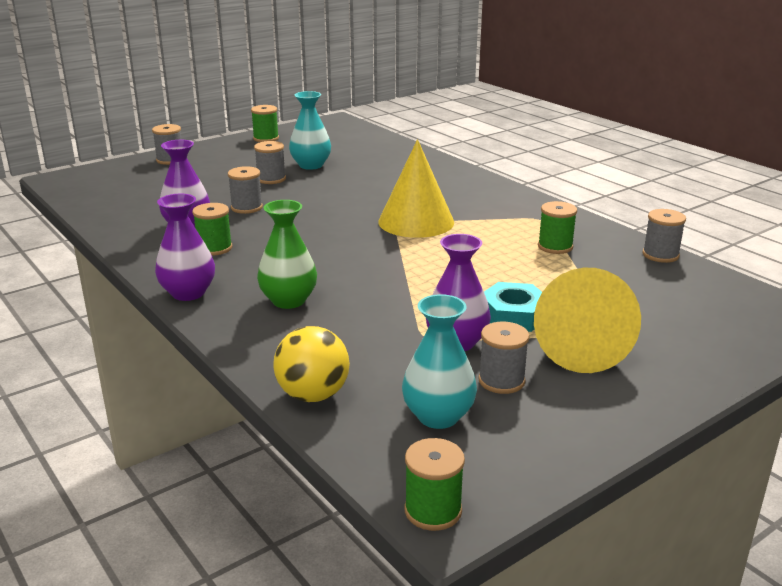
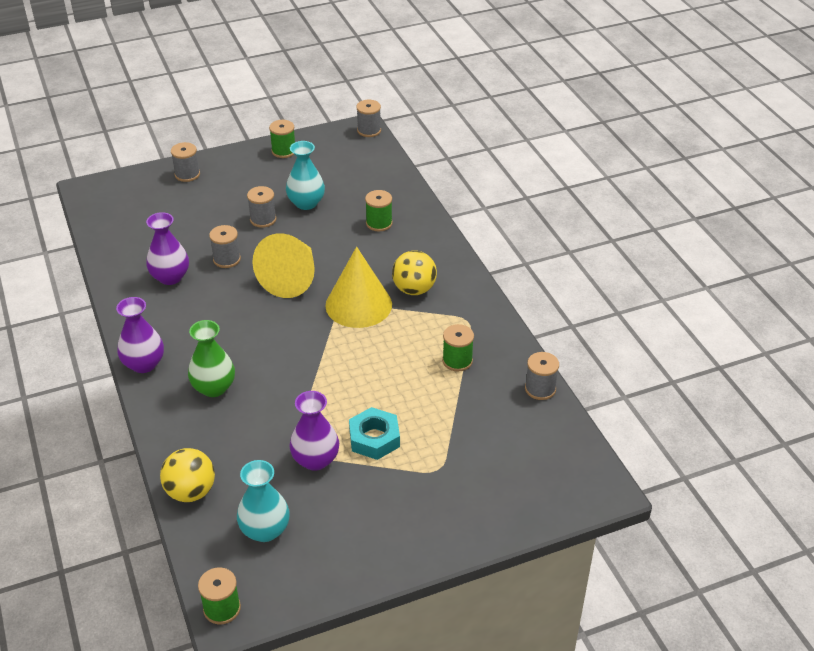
camera: 15 degrees right, 15 degrees up
green spool [192,203,232,256] -> green spool moved to [365,190,393,231]
grey spool [478,322,529,394] -> grey spool moved to [356,100,381,137]
yellow cone [534,268,641,373] -> yellow cone moved to [252,233,315,298]
none -> yellow ball [392,251,437,295]

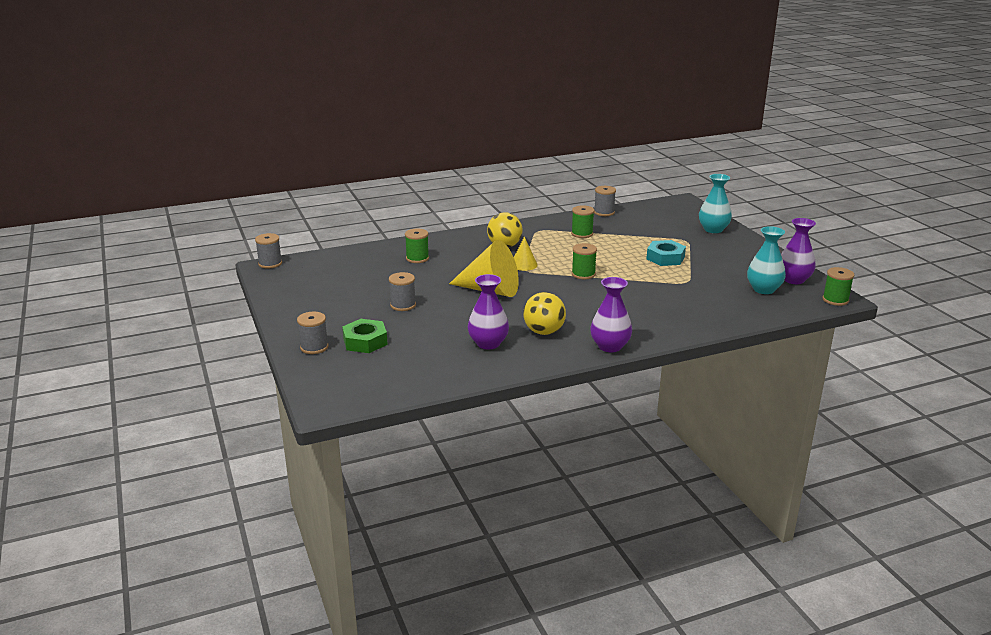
camera: 90 degrees left, 15 degrees down
yellow ball [160,448,215,502] -> yellow ball moved to [523,292,566,335]
green vase [188,320,235,397] -> none
grey spool [209,225,241,268] -> none
green spool [269,120,295,158] -> green spool moved to [572,243,597,279]
turquoise vase [286,141,325,210] -> turquoise vase moved to [699,174,732,233]
purple vase [289,391,339,471] -> purple vase moved to [781,218,816,284]
yellow cone [325,247,392,328] -> yellow cone [514,236,538,271], size x0.50
none -> green nut [342,319,388,353]

